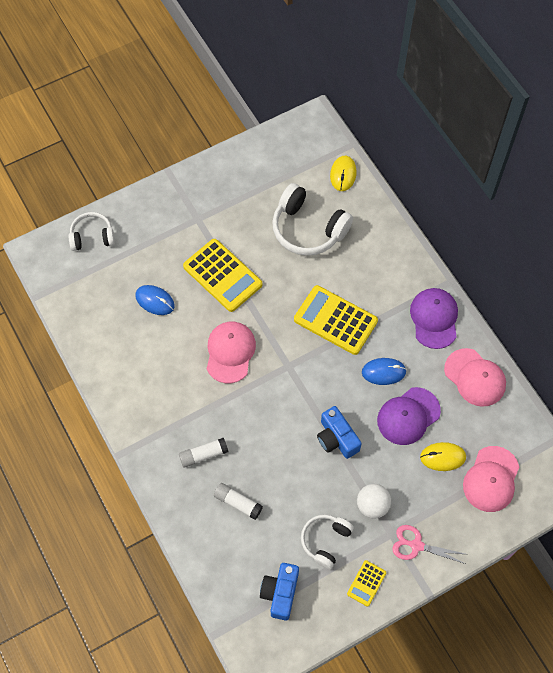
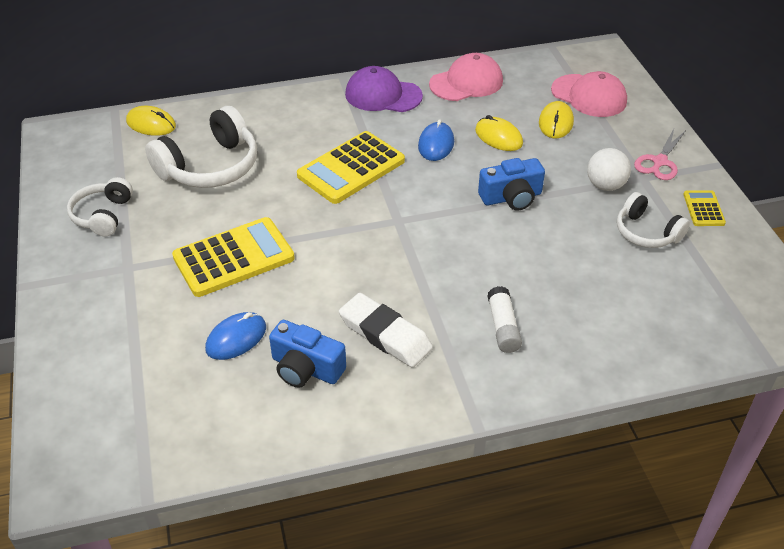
camera: 75 degrees left, 20 degrees down
white headphones [69,212,115,251] -> white headphones moved to [67,177,133,236]
pink cap [207,322,256,383] -> none
white glue stick [214,483,263,520] -> none
blue camera [260,563,299,620] -> blue camera moved to [269,320,346,388]
yellow calculator [347,560,386,607] -> yellow calculator turned 135 degrees counterclockwise [683,190,726,226]
purple cap [377,387,441,445] -> yellow mouse [475,115,523,151]
none -> white eraser [339,293,433,368]

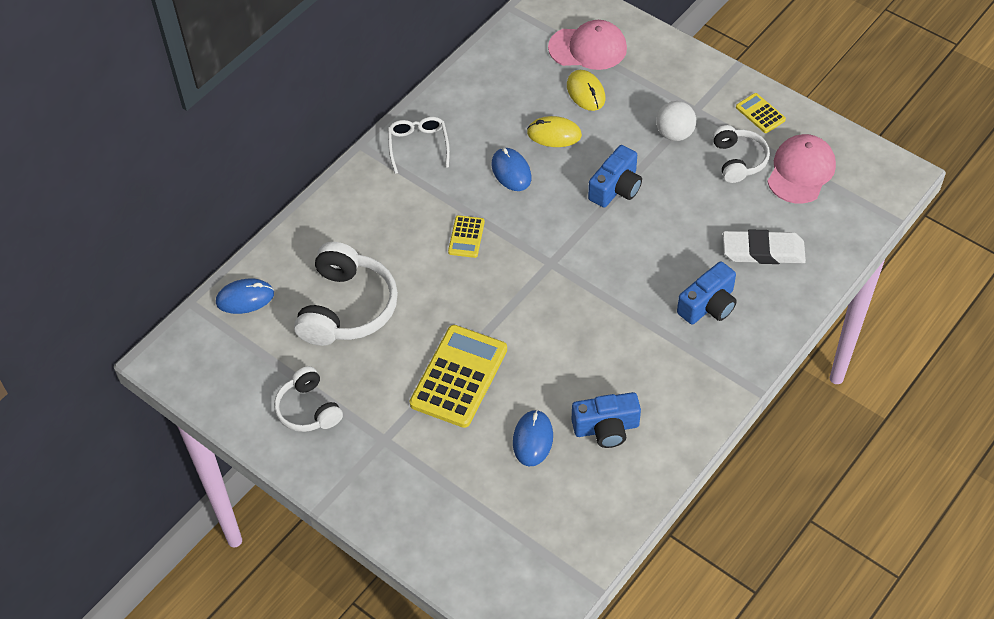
camera: 35 degrees left, 10 degrees up
yellow mouse [126,106,176,136] -> blue mouse [216,279,274,314]
yellow calculator [297,131,405,204] -> yellow calculator [448,215,485,258], size x0.49
white eraser [339,293,433,368] -> white eraser moved to [723,230,806,264]
purple cap [345,66,423,112] -> white glasses [388,117,450,174]
pink cap [429,53,503,101] -> pink cap moved to [767,134,836,204]
white glue stick [487,286,522,353] -> blue camera [677,261,737,324]
white headphones [617,192,690,248] -> white headphones turned 105 degrees counterclockwise [712,125,770,183]
pink scissors [634,129,686,180] -> none

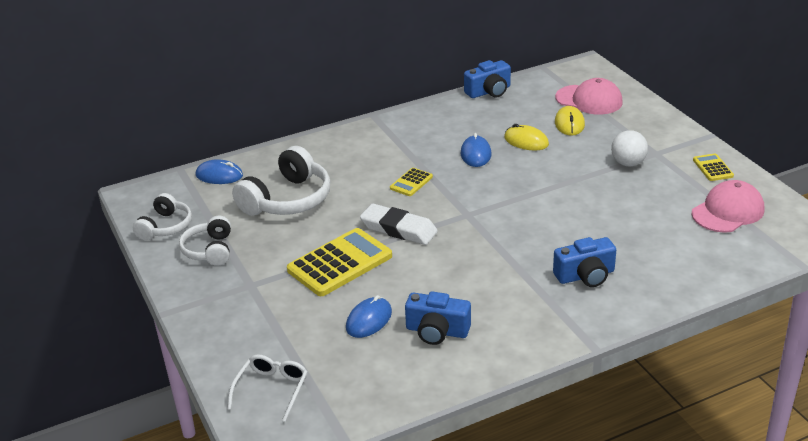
camera: 25 degrees right, 20 degrees down
white glasses [388,117,450,174] -> white glasses moved to [227,354,308,422]
blue camera [588,145,642,208] -> blue camera moved to [464,60,511,98]
white headphones [712,125,770,183] -> white headphones moved to [133,193,192,240]
white eraser [723,230,806,264] -> white eraser moved to [360,203,438,245]

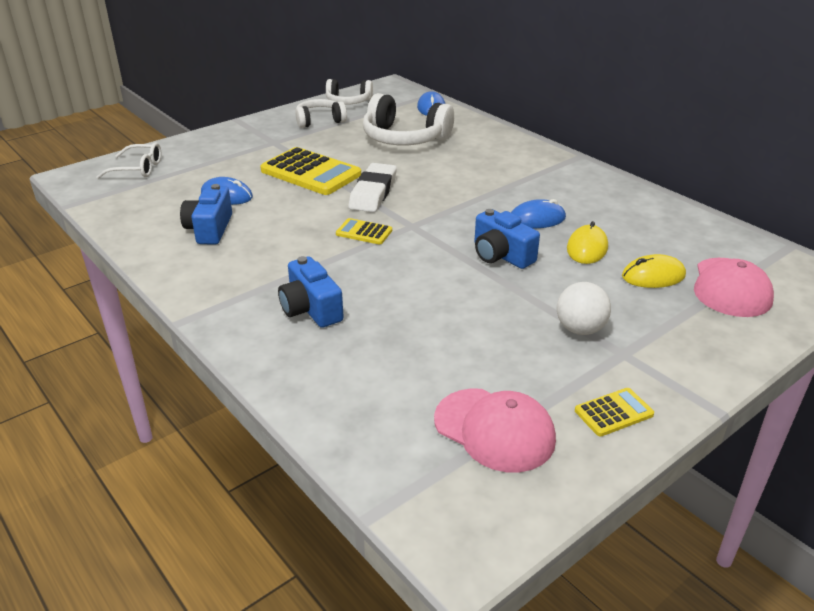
camera: 75 degrees right, 0 degrees up
yellow calculator [390,168,433,196] -> yellow calculator moved to [336,218,392,244]
blue camera [464,60,511,98] -> blue camera moved to [474,209,540,269]

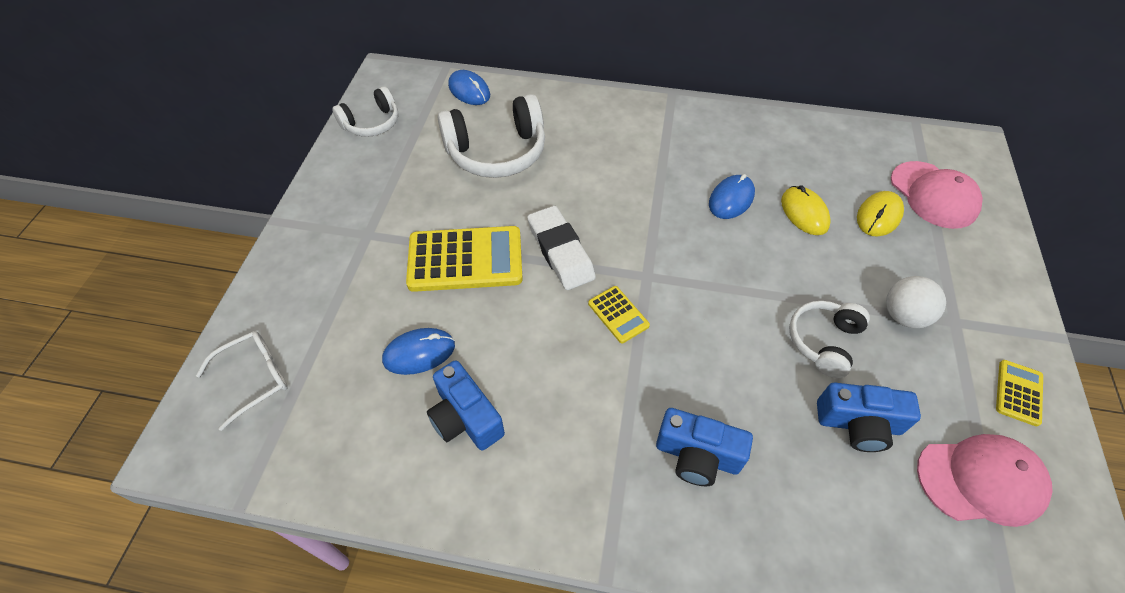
camera: 40 degrees left, 20 degrees up
white headphones [295,99,347,128] -> white headphones moved to [789,301,870,378]
yellow calculator [336,218,392,244] -> yellow calculator turned 105 degrees counterclockwise [588,286,650,343]
blue camera [474,209,540,269] -> blue camera moved to [817,382,921,452]

